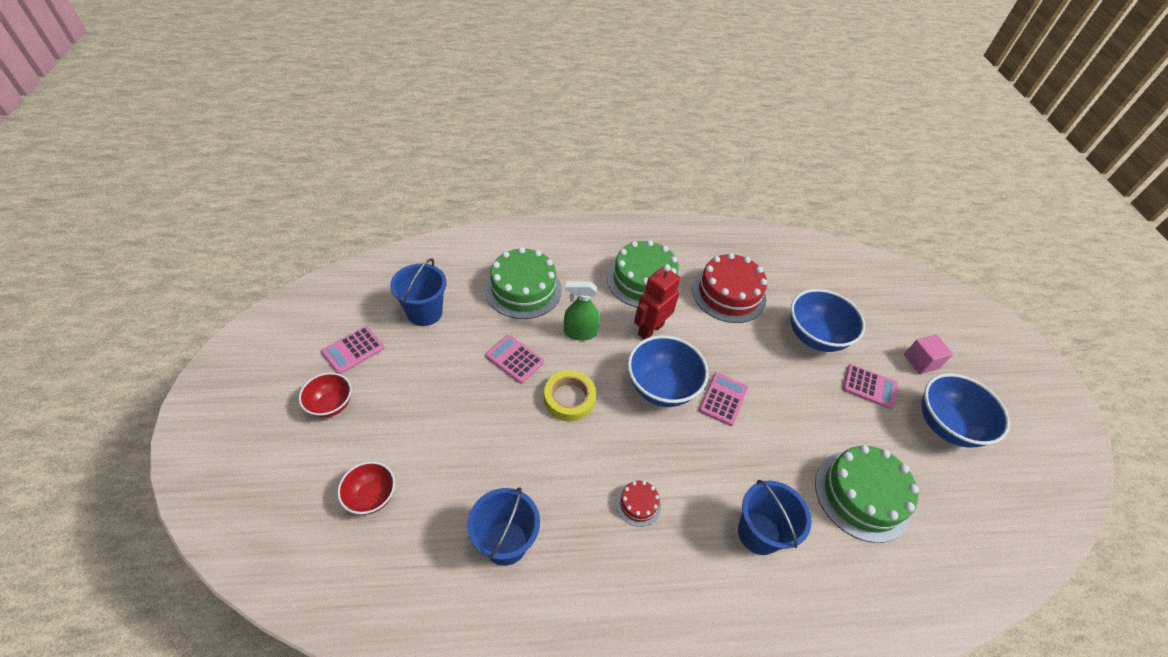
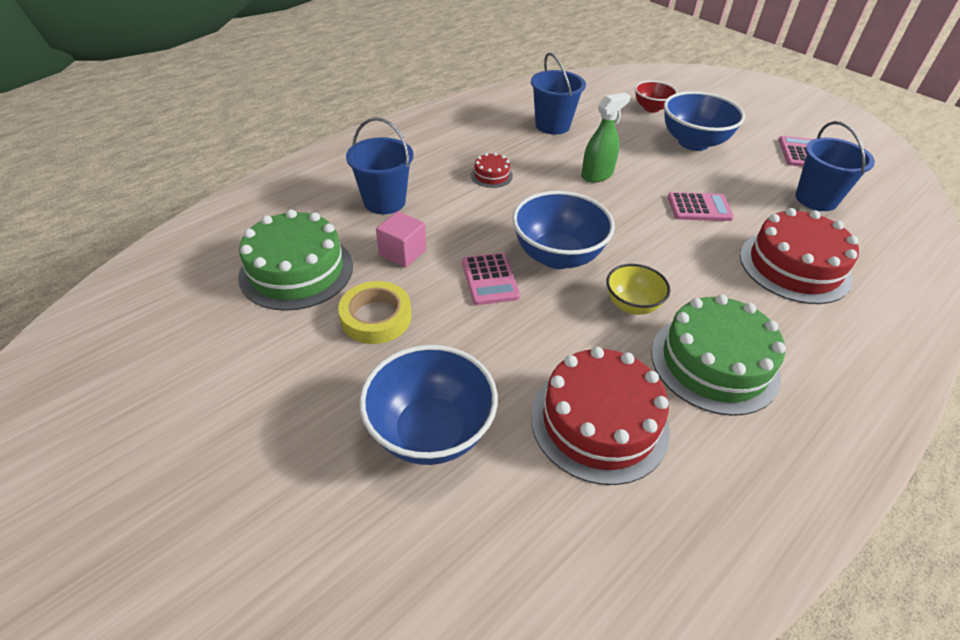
camera: 145 degrees right, 5 degrees down
red bowl [299,373,351,418] -> none
green cake [485,247,562,319] -> red cake [740,208,859,304]
yellow tape [544,370,596,421] -> yellow tape moved to [338,281,412,344]
green spray bottle [564,281,600,341] -> green spray bottle moved to [581,92,630,182]
red robot [634,264,680,339] -> yellow bowl [606,264,670,315]
pink calculator [843,364,898,409] -> none
pink cube [904,334,953,374] -> pink cube moved to [376,211,426,268]
blue bowl [921,373,1010,447] -> blue bowl moved to [664,91,745,151]

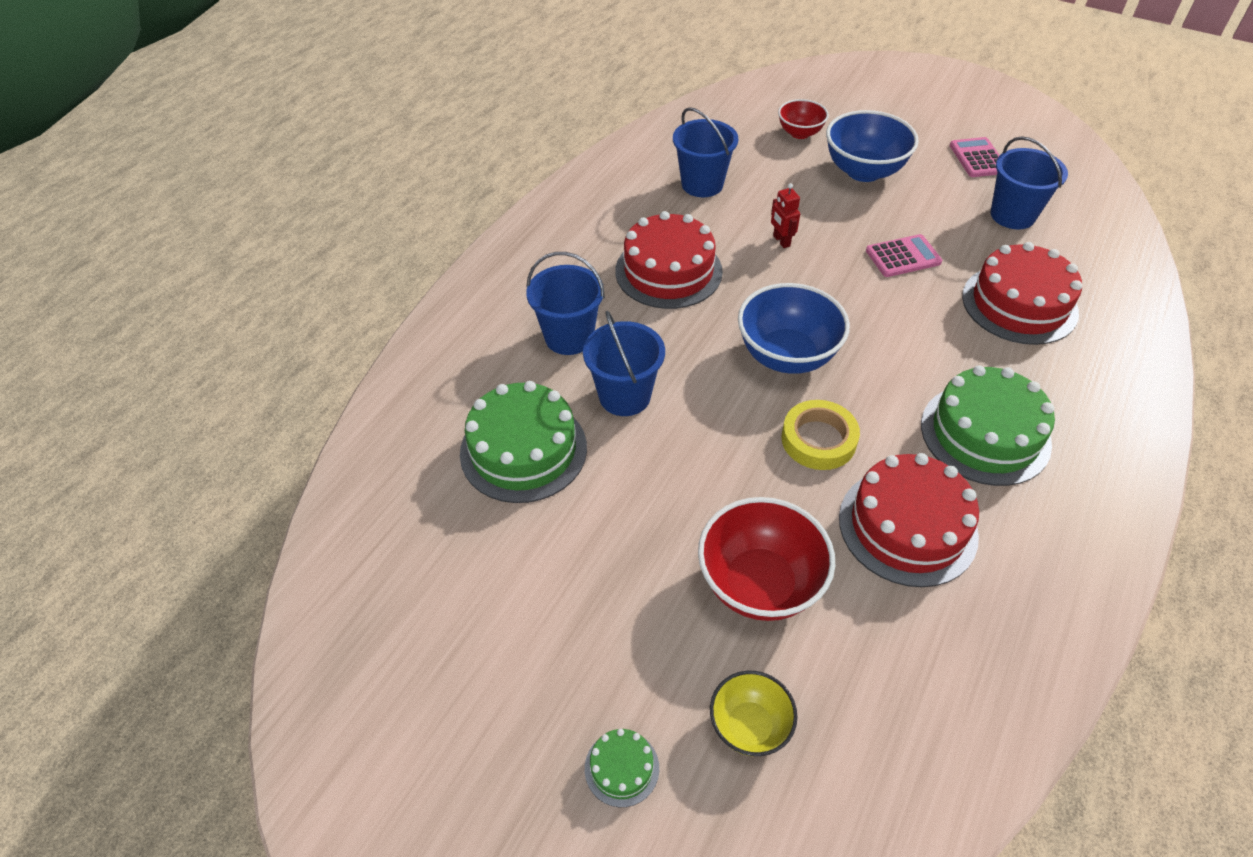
camera: 15 degrees left, 5 degrees up
yellow tape [338,281,412,344] -> yellow tape moved to [782,400,860,470]
blue bowl [359,345,498,465] -> red bowl [698,497,835,621]
pink cube [376,211,426,268] -> blue bucket [583,311,665,416]
pink calculator [462,253,520,305] -> none
red cake [471,153,513,188] -> red cake [615,211,723,309], size x2.17
green spray bottle [581,92,630,182] -> red robot [771,183,800,248]
yellow bowl [606,264,670,315] -> yellow bowl moved to [710,671,798,756]
none -> green cake [585,729,659,807]

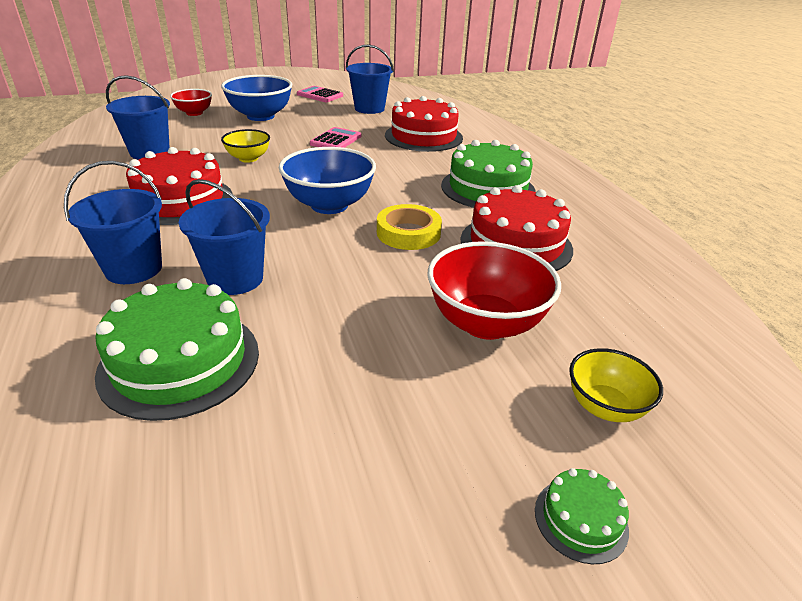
camera: 50 degrees left, 15 degrees down
red robot [771,183,800,248] -> yellow bowl [221,129,270,163]

